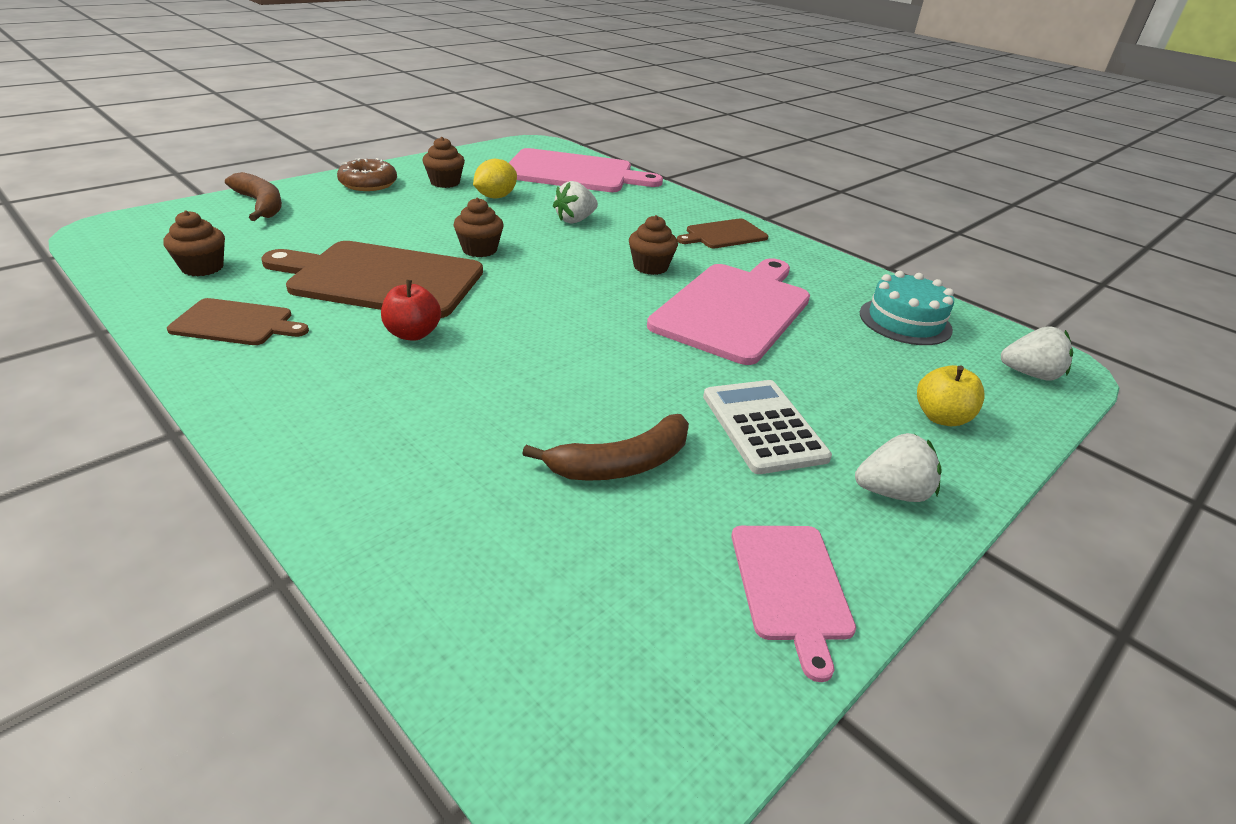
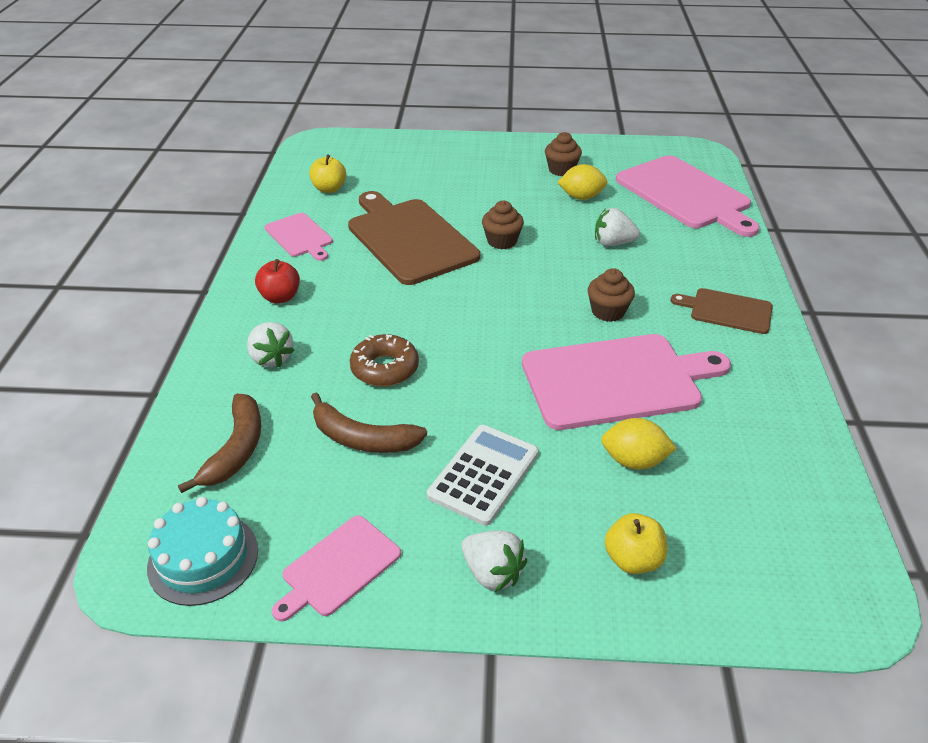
camera: 50 degrees right, 5 degrees up
brown cupcake [163,210,225,276] -> yellow apple [309,154,346,193]
brown cutting board [167,298,309,345] -> pink cutting board [265,213,333,261]
brown banana [225,172,282,221] -> brown banana moved to [178,394,261,493]
brown donut [337,158,397,191] -> brown donut moved to [350,334,419,386]
red apple [381,280,441,341] -> red apple moved to [255,259,300,303]
turquoise cake [860,271,954,345] -> turquoise cake moved to [147,497,258,606]
white strawberry [1001,326,1073,381] -> white strawberry moved to [247,322,295,367]
none -> yellow lemon [601,418,677,470]

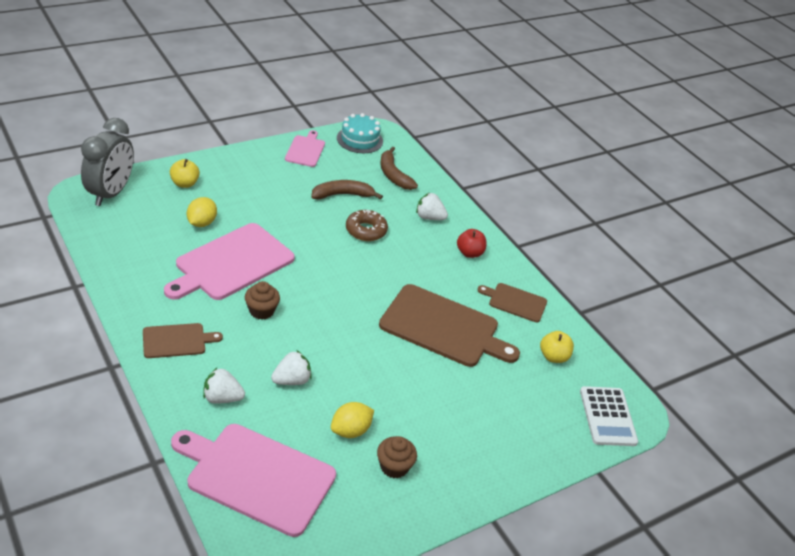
camera: 140 degrees right, 0 degrees up
pink cutting board [265,213,333,261] -> brown cutting board [478,283,547,322]
white calculator [427,425,539,526] -> white calculator moved to [580,386,638,446]
white strawberry [462,530,527,592] -> white strawberry moved to [203,368,245,404]
brown cupcake [482,201,524,249] -> none
yellow lemon [601,418,677,470] -> yellow lemon turned 45 degrees counterclockwise [187,197,217,227]
none -> grey clock [81,118,134,206]

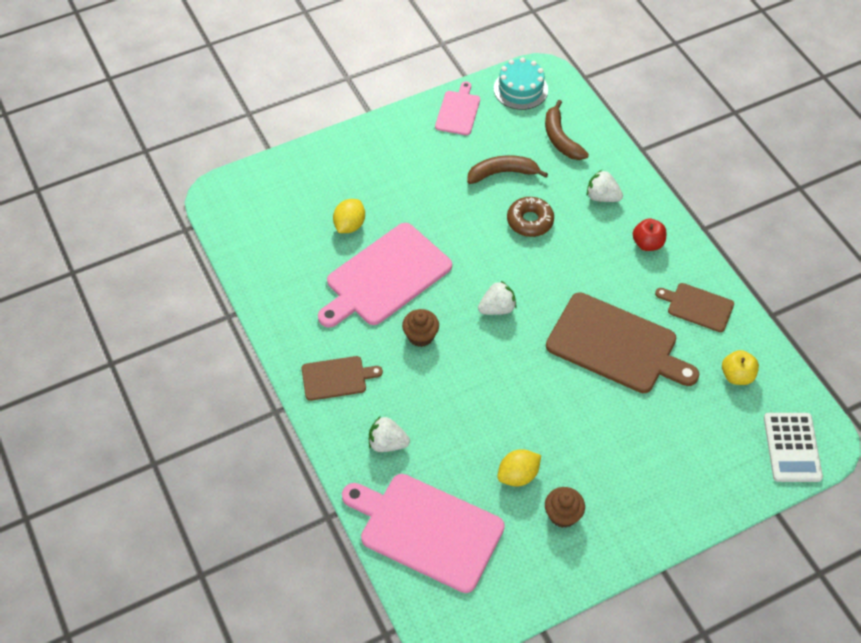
camera: 10 degrees right, 15 degrees up
grey clock [81,118,134,206] -> none
yellow apple [170,159,200,188] -> none
white strawberry [271,351,312,385] -> white strawberry moved to [478,281,517,315]

